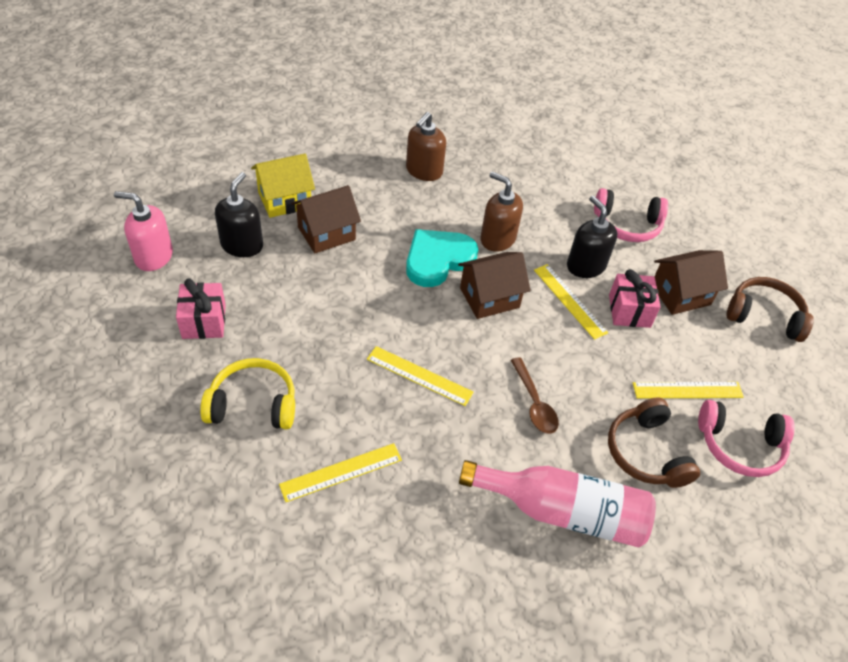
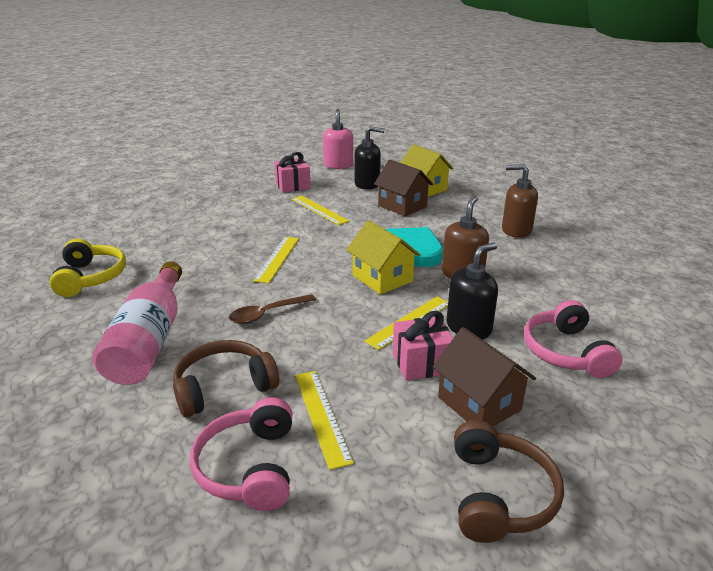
camera: 80 degrees right, 20 degrees down
yellow headphones [200,358,295,430] -> yellow headphones moved to [50,239,126,297]
yellow ruler [279,443,402,502] -> yellow ruler moved to [291,196,349,225]
brown house [458,252,531,319] -> yellow house [346,220,421,295]

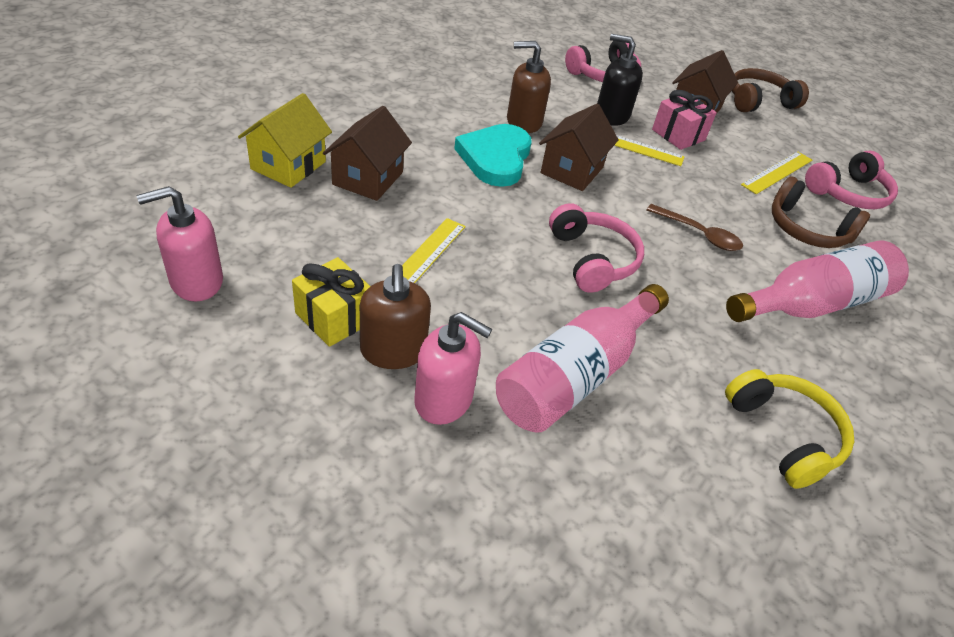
camera: 120 degrees left, 15 degrees up
yellow headphones [50,239,126,297] -> yellow headphones turned 105 degrees clockwise [725,369,854,489]
yellow ruler [253,237,299,283] -> pink headphones [549,203,644,293]
pink gift [274,152,311,193] -> yellow gift [292,257,370,347]
yellow house [346,220,421,295] -> brown house [539,104,619,191]
black soap dispenser [354,126,385,190] -> none
brown soap dispenser [502,164,538,238] -> brown soap dispenser moved to [360,264,431,369]
none -> pink soap dispenser [414,312,492,425]
none -> pink bottle [496,284,669,433]

